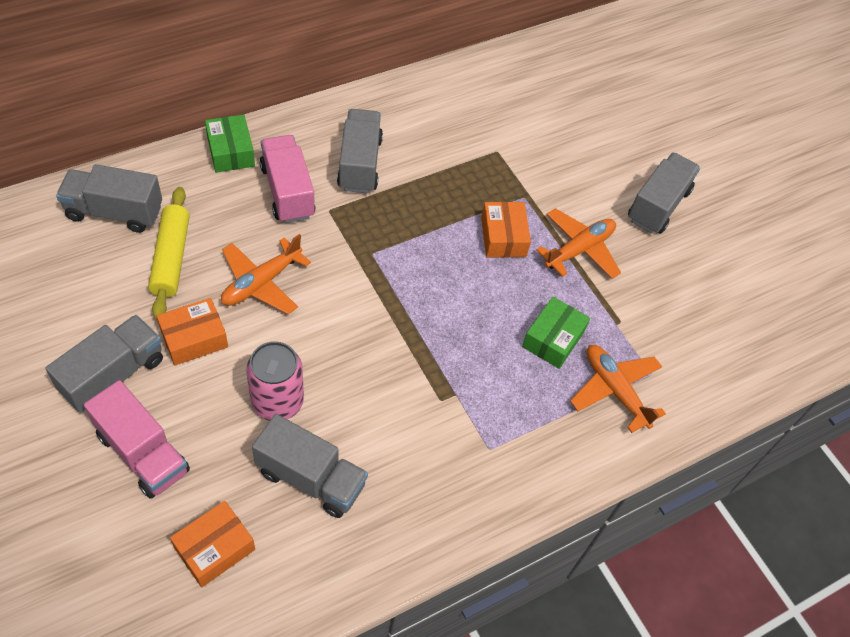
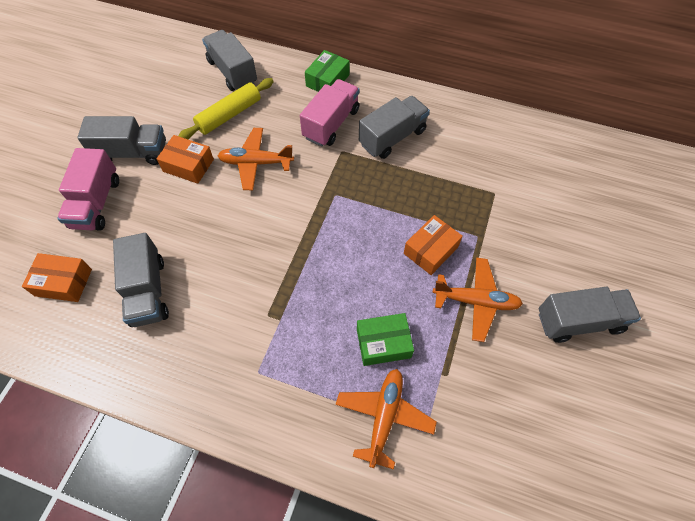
camera: 55 degrees right, 5 degrees up
pink can [246,341,304,421] -> none

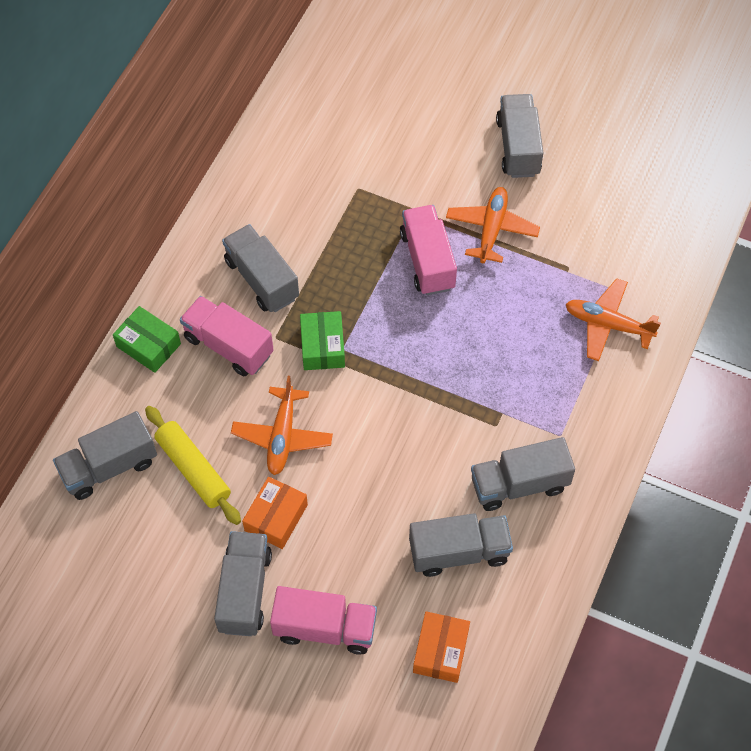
camera: 85 degrees left, 0 degrees up
green box [357,313,414,366] -> green box moved to [300,311,345,370]
orange box [404,215,463,275] -> pink truck [400,205,457,295]
none -> grey truck [471,437,575,511]

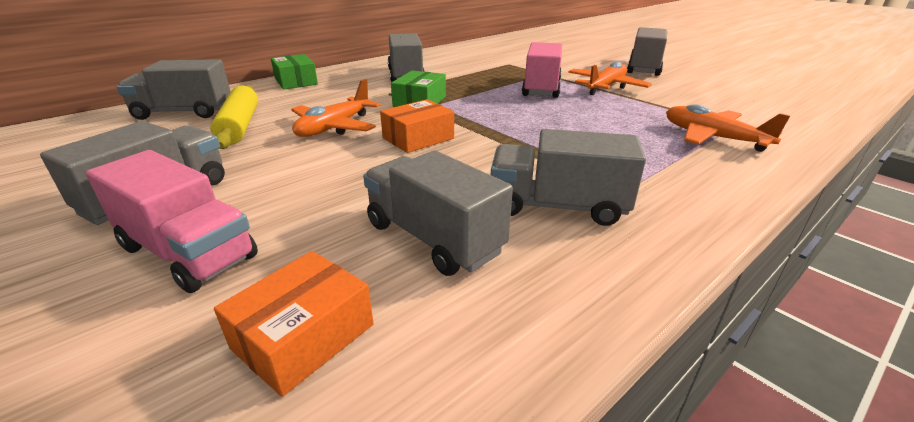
camera: 25 degrees right, 30 degrees down
pink truck [180,296,274,376] -> none
orange box [242,477,308,549] -> orange box moved to [380,99,454,153]
grey truck [409,513,513,577] -> grey truck turned 150 degrees counterclockwise [363,151,513,276]

